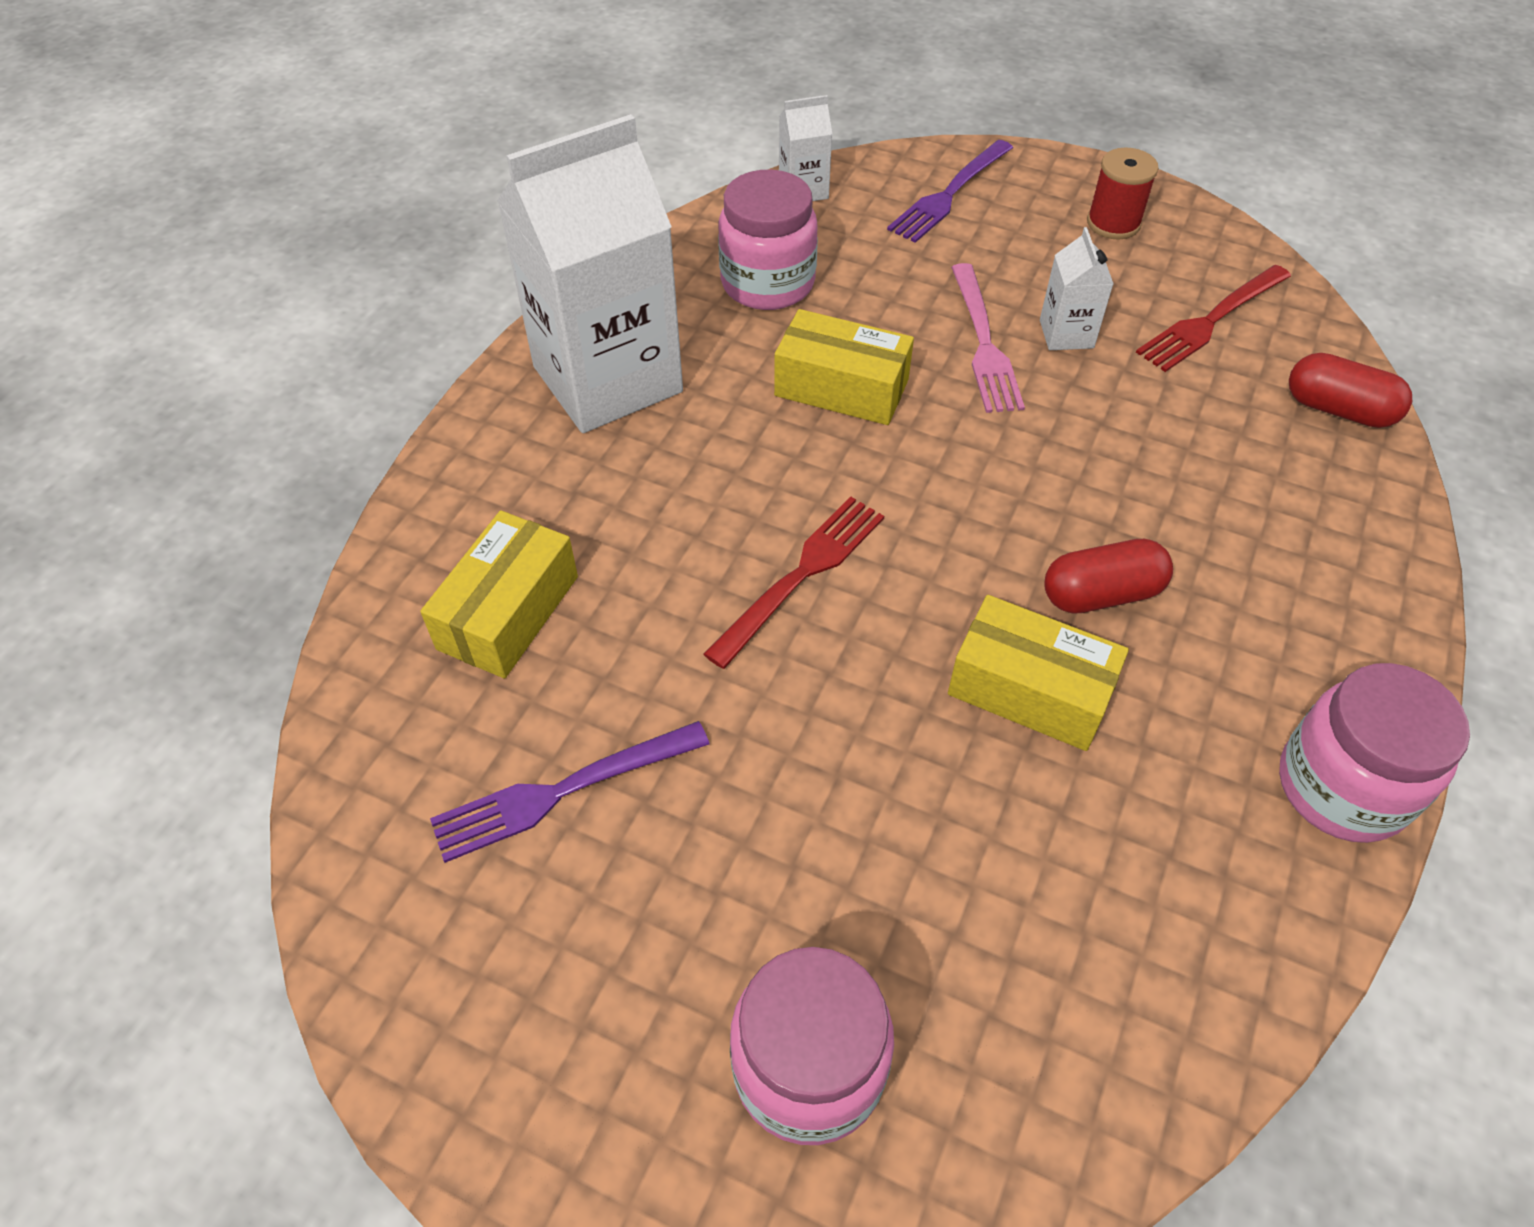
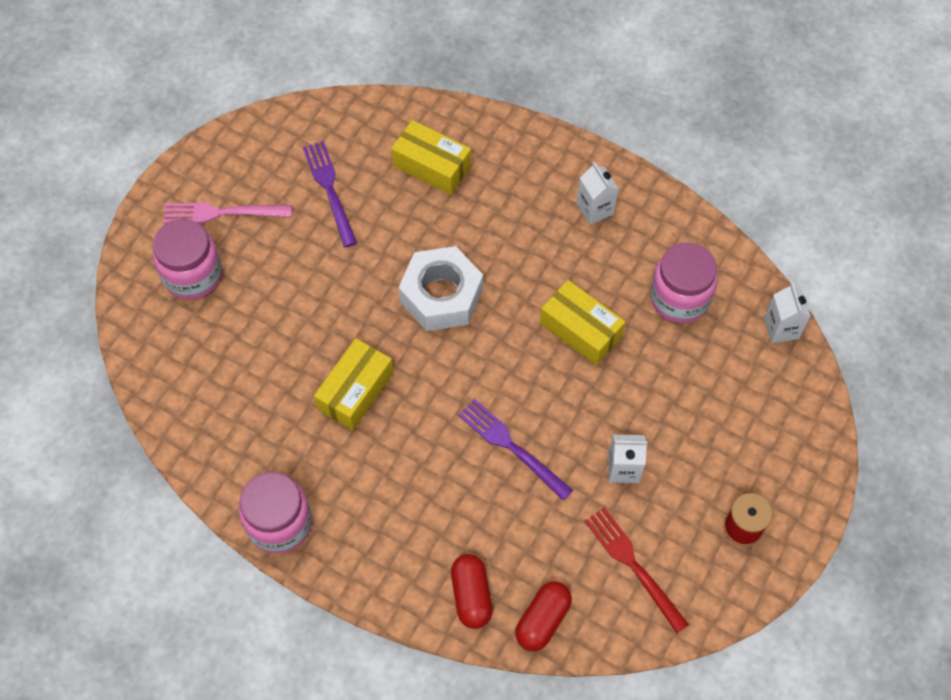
camera: 95 degrees right, 10 degrees up
white carton [497,114,683,433] -> white carton [577,162,618,225], size x0.42
red fork [703,497,884,669] -> white nut [399,246,483,331]
yellow box [774,309,914,425] -> yellow box turned 75 degrees counterclockwise [540,280,625,365]
purple fork [887,140,1013,243] -> purple fork moved to [458,399,573,501]
pink fork [951,263,1025,413] -> pink fork moved to [163,203,292,224]
red capsule [1044,539,1173,614] -> red capsule moved to [451,554,492,629]

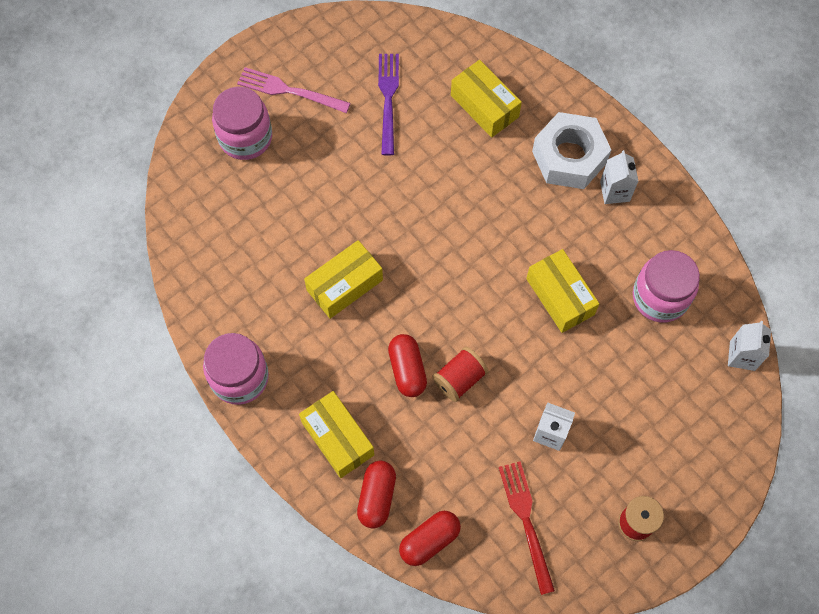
camera: 20 degrees right, 5 degrees up
white nut [399,246,483,331] -> white nut moved to [532,112,611,189]
purple fork [458,399,573,501] -> red spool [432,347,489,402]
none -> yellow box [299,391,374,478]
none -> red capsule [388,334,427,397]

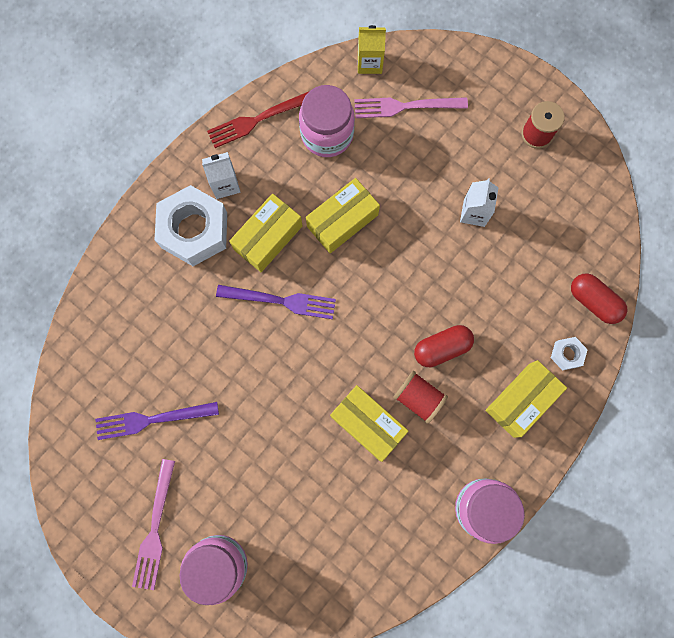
camera: 100 degrees left, 10 degrees up
red capsule [357,461,396,529] -> white nut [551,337,588,371]
red spool [432,347,489,402] -> red spool moved to [393,371,448,424]
yellow box [451,60,522,137] -> yellow box moved to [229,193,302,272]
red fork [499,461,555,595] -> red fork moved to [207,92,308,148]
white carton [728,321,771,371] -> yellow carton [358,25,386,74]
none -> purple fork [216,285,336,319]
none -> pink fork [354,97,468,118]

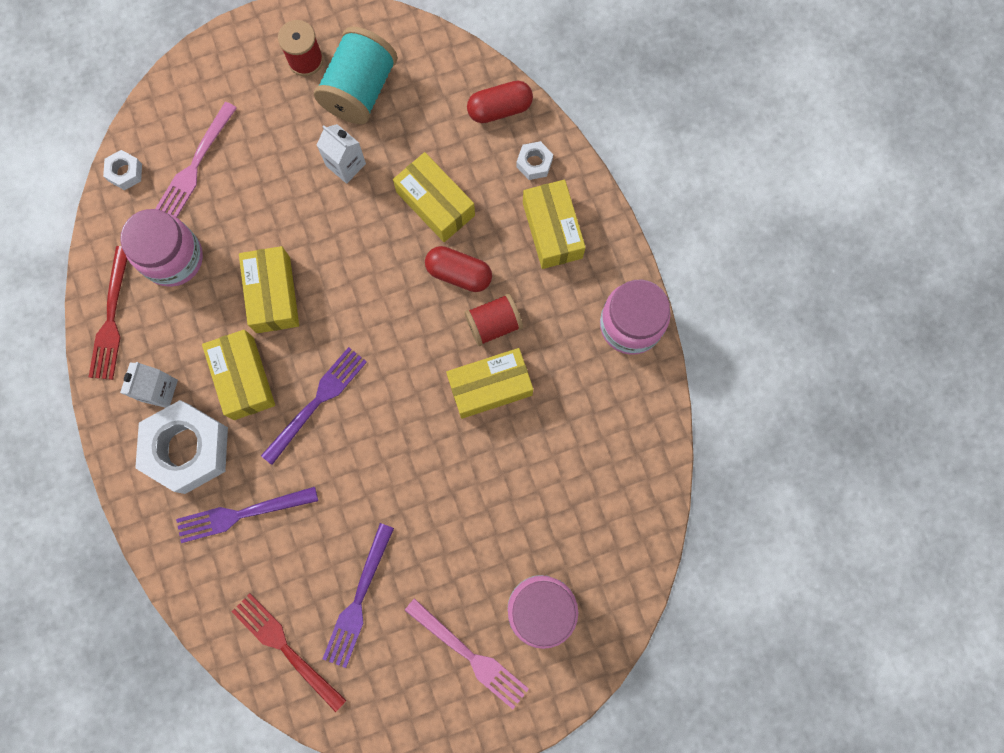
camera: 60 degrees left, 0 degrees up
yellow carton [358,25,386,74] -> white nut [103,150,142,190]
red capsule [414,325,474,367] -> red capsule turned 75 degrees counterclockwise [425,246,492,292]
none -> purple fork [176,487,318,543]
none -> red fork [232,593,347,712]
none -> turquoise spool [314,27,397,124]
none -> yellow box [393,152,475,242]

